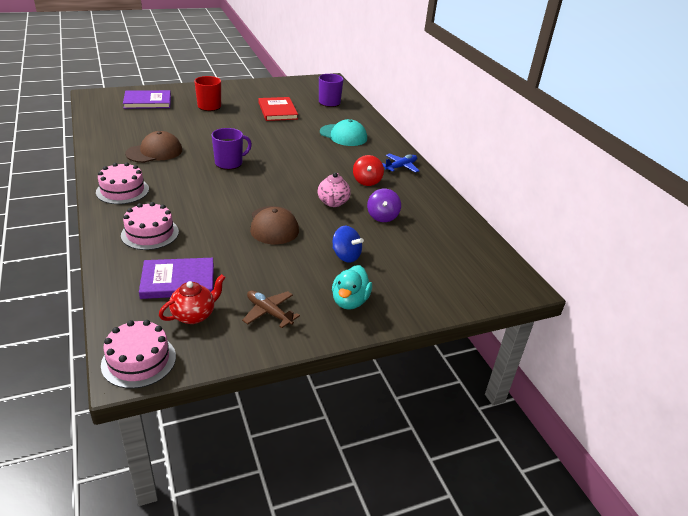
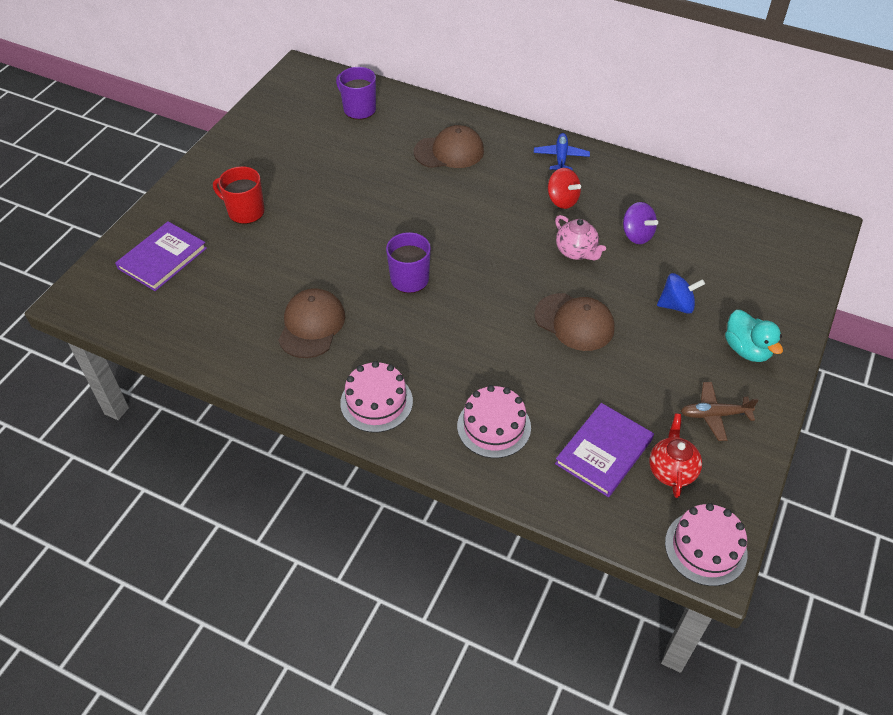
camera: 40 degrees left, 15 degrees up
red book [258,97,298,121] -> none
turquoise cap [320,119,367,146] -> brown cap [414,125,484,168]

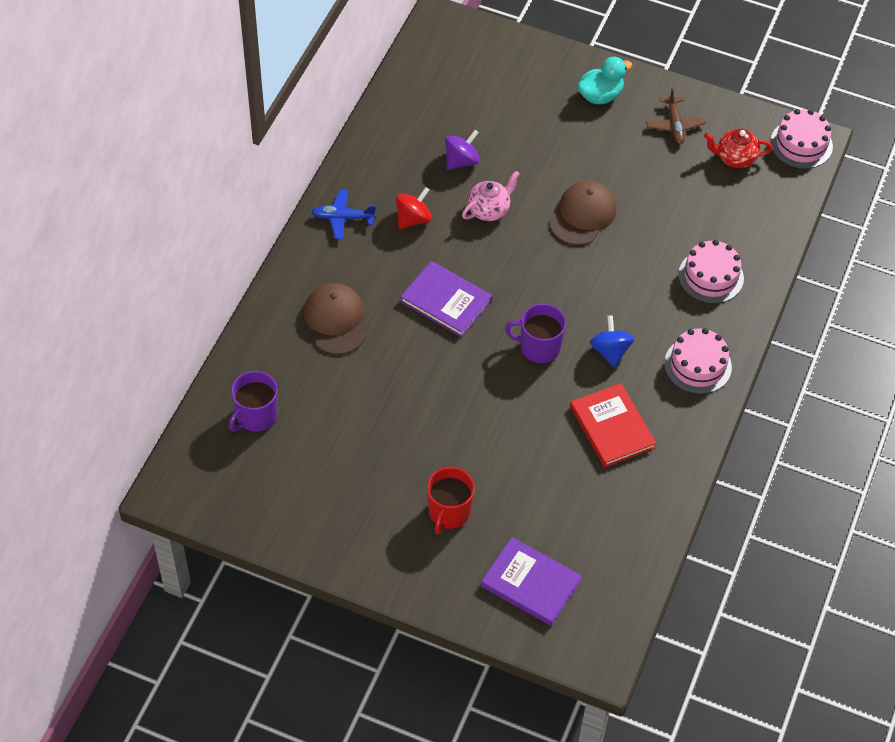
camera: 95 degrees left, 5 degrees up
brown cap [278,288,345,358] -> red book [570,383,656,467]
purple book [555,403,654,497] -> purple book moved to [400,261,492,337]
blue spinning top [657,273,705,314] -> blue spinning top moved to [590,315,634,368]

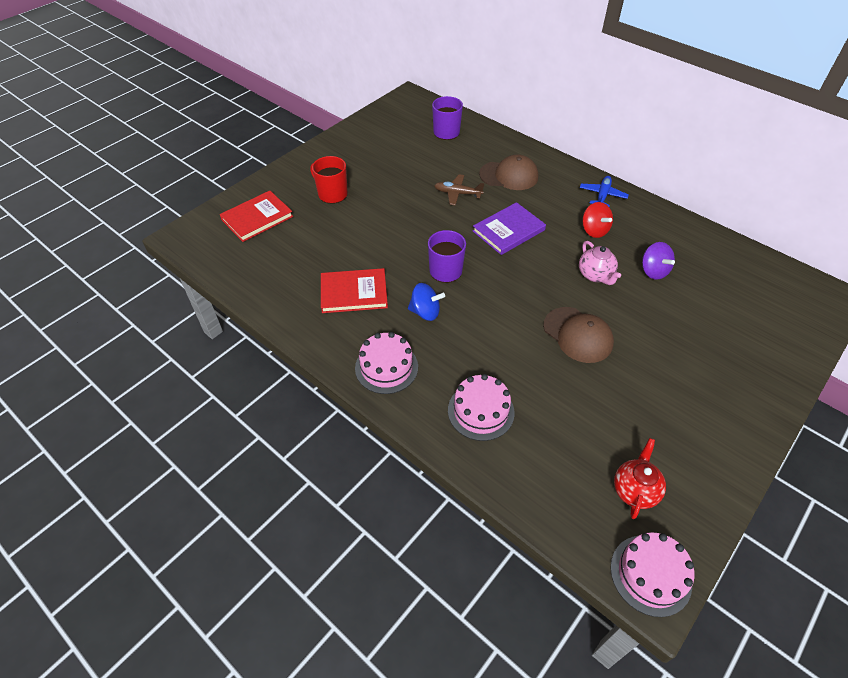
camera: 110 degrees right, 5 degrees down
purple book [481,537,582,626] -> red book [220,191,293,242]
turquoise duck [578,57,632,104] -> none
brown plane [646,88,706,144] -> brown plane moved to [434,174,484,206]

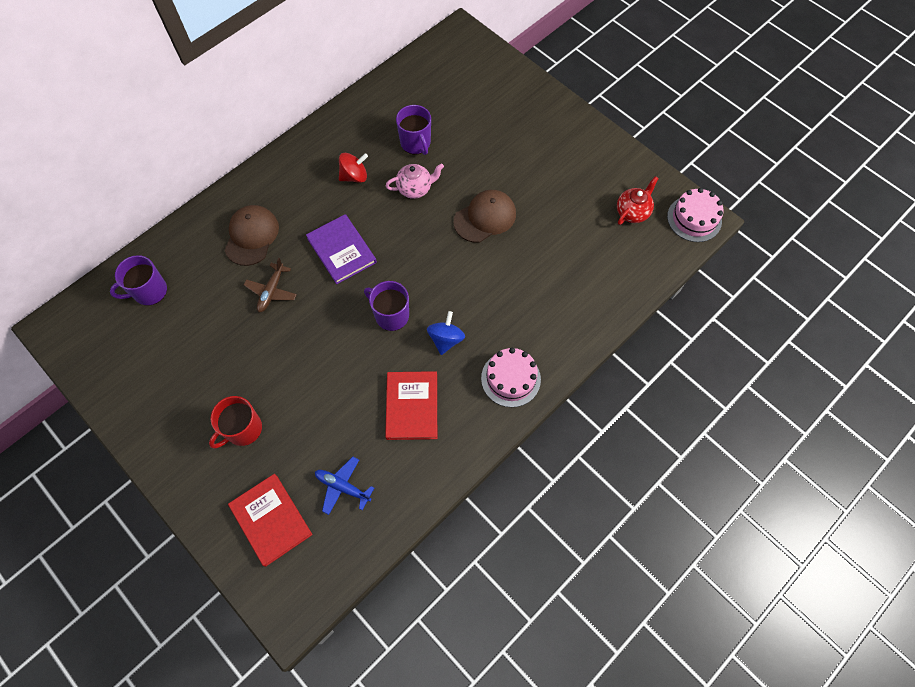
camera: 85 degrees left, 15 degrees up
pink cake [448,374,515,441] -> none
blue plane [580,176,629,207] -> blue plane moved to [315,457,374,515]
red teapot [614,438,666,519] -> red teapot turned 105 degrees clockwise [617,176,659,225]
purple spinning top [642,242,675,280] -> purple mug [396,105,431,155]

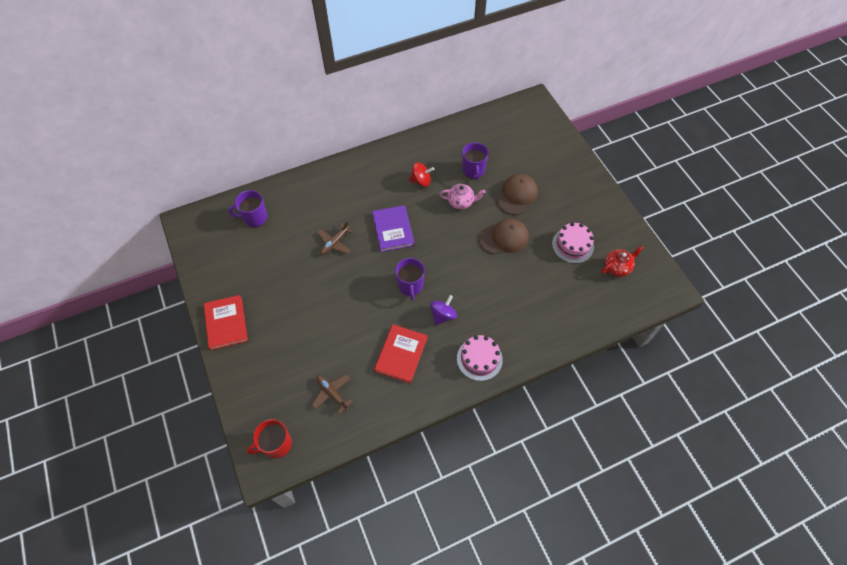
camera: 20 degrees right, 5 degrees down
red mug [209,396,262,449] -> red mug moved to [247,419,292,459]
brown cap [224,205,279,266] -> brown cap moved to [497,174,538,215]
red book [228,474,312,567] -> red book moved to [204,295,248,350]
blue plane [315,457,374,515] -> brown plane [312,375,353,414]
purple mug [364,281,409,331] -> purple mug turned 150 degrees counterclockwise [395,258,425,301]
blue spinning top [427,311,465,355] -> purple spinning top [430,295,457,325]
pink cake [667,188,723,242] -> pink cake moved to [552,222,594,264]

